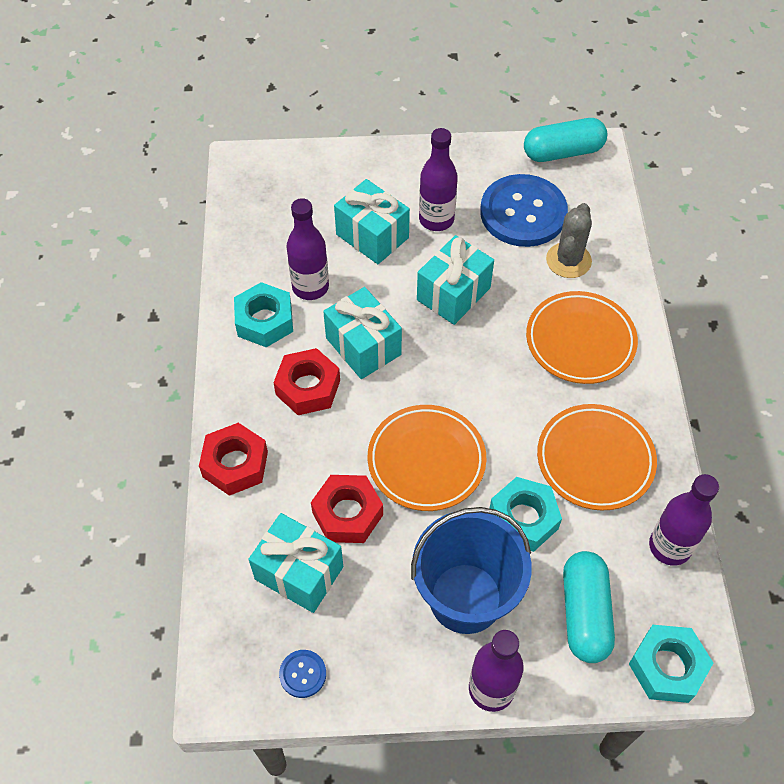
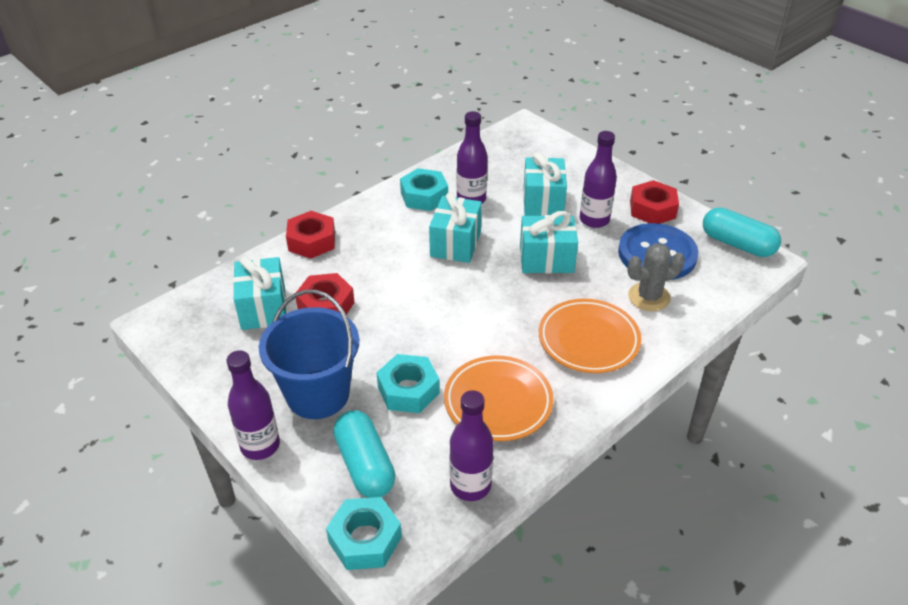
camera: 50 degrees right, 15 degrees down
red nut [273,348,340,415] -> red nut moved to [630,180,679,224]
blue button [279,650,326,698] -> none
orange plate [368,405,487,511] -> none
turquoise capsule [563,551,615,663] -> turquoise capsule turned 75 degrees counterclockwise [333,410,396,498]

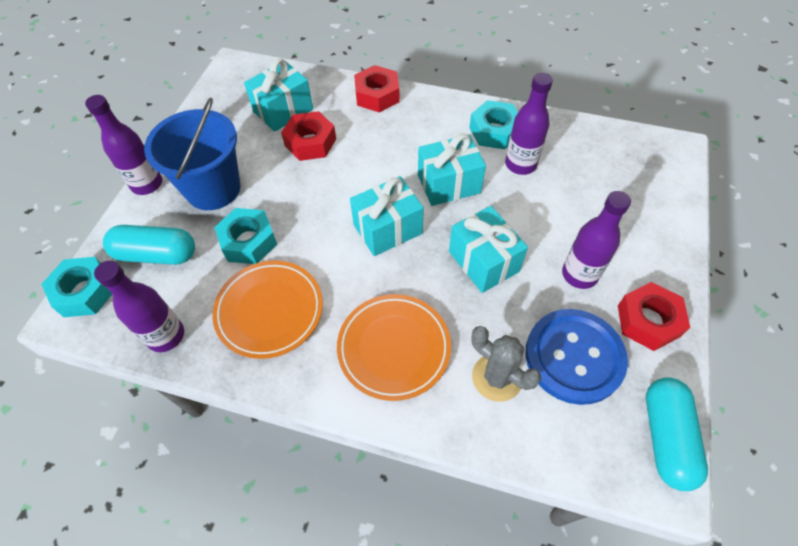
camera: 60 degrees right, 15 degrees up
turquoise capsule [333,410,396,498] -> turquoise capsule turned 60 degrees clockwise [103,225,195,265]
turquoise gift [523,152,567,216] -> turquoise gift moved to [350,176,424,256]

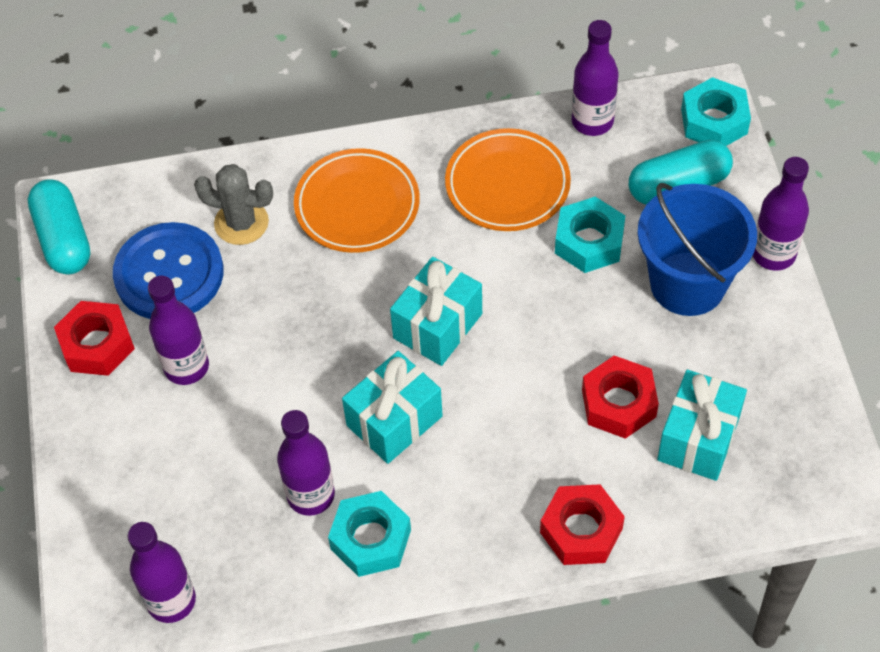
camera: 155 degrees right, 0 degrees up
turquoise gift [449,206,528,293] -> none
none -> purple bottle [128,522,196,623]

